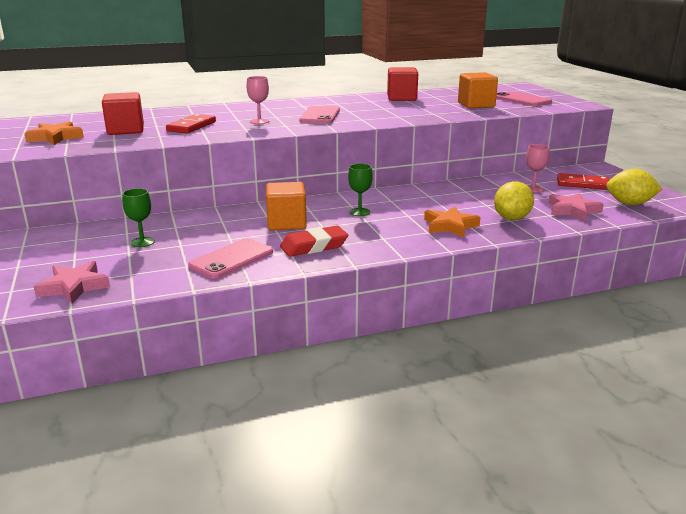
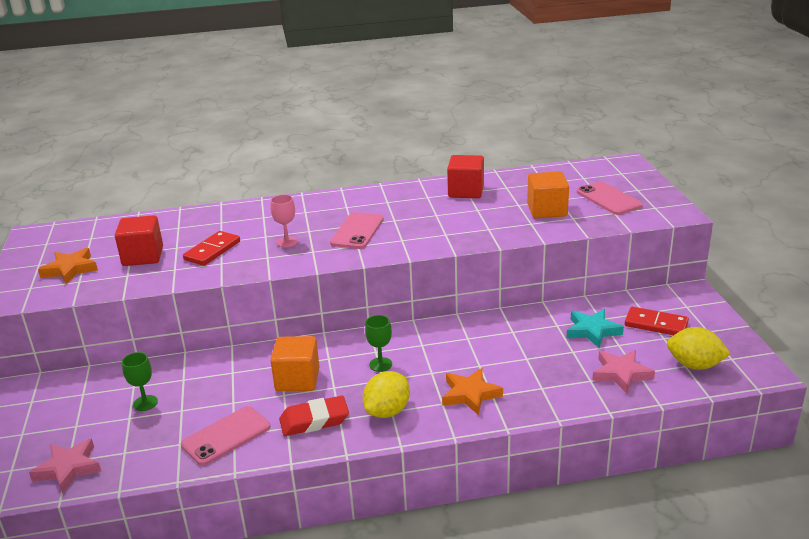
camera: 10 degrees right, 5 degrees up
yellow lemon [494,181,534,220] -> yellow lemon moved to [363,371,410,418]
pink goblet [526,144,549,192] -> turquoise star [567,309,624,349]

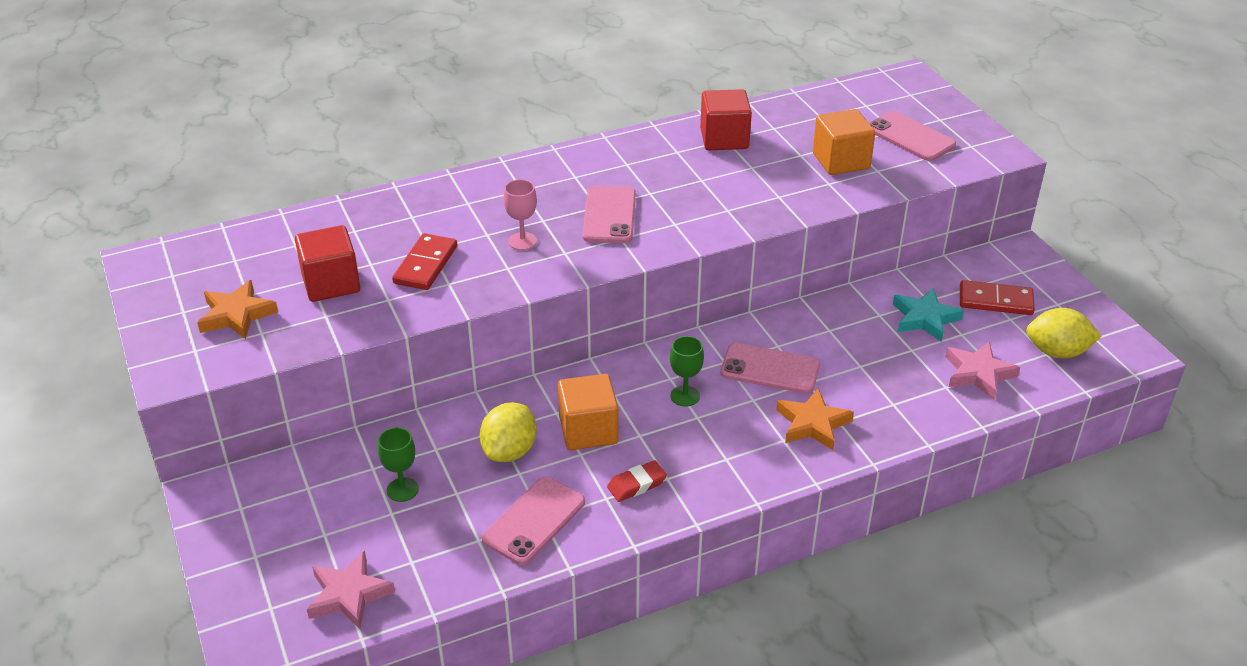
camera: 15 degrees left, 10 degrees up
red eraser [279,396,349,436] -> red eraser [607,460,667,502], size x0.66
yellow lemon [363,371,410,418] -> yellow lemon moved to [479,402,537,462]
none -> pink phone [720,343,820,394]

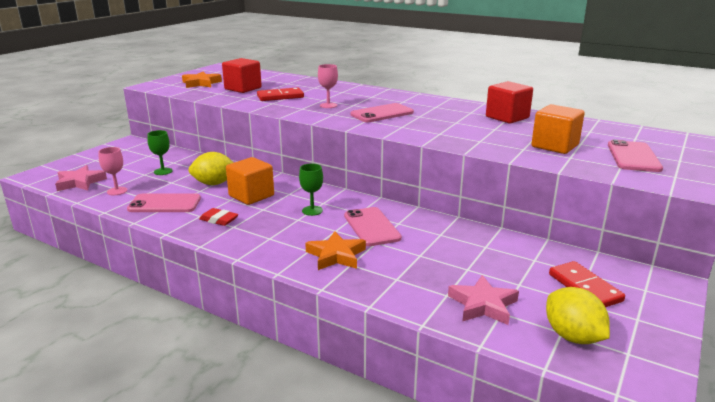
camera: 55 degrees right, 15 degrees down
turquoise star [893,288,964,342] -> none
none -> pink goblet [98,147,127,195]

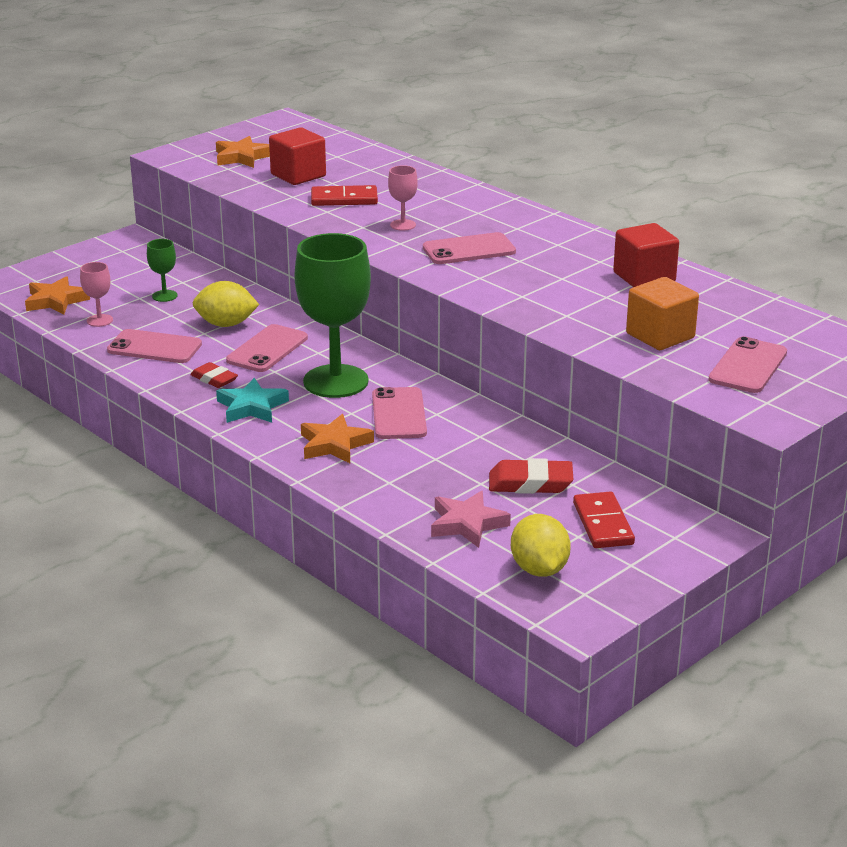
camera: 15 degrees right, 5 degrees up
pink star [55,165,107,191] -> orange star [25,276,90,315]
orange cube [226,157,274,205] -> pink phone [226,324,308,372]
green goblet [299,164,323,216] -> green goblet [294,233,371,398], size x2.34
none -> turquoise star [216,378,289,423]
none -> red eraser [489,458,573,494]

